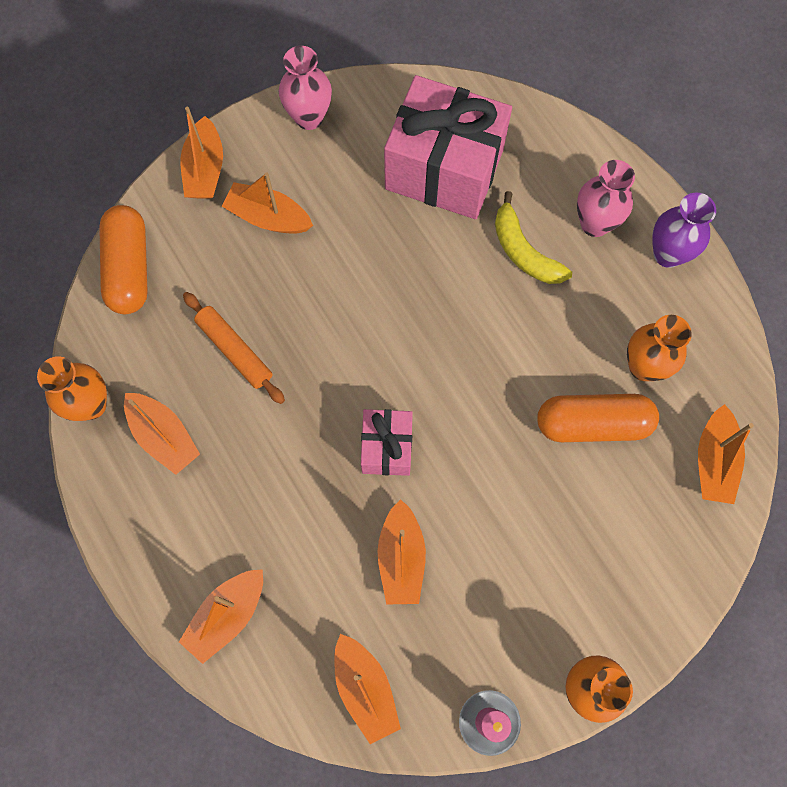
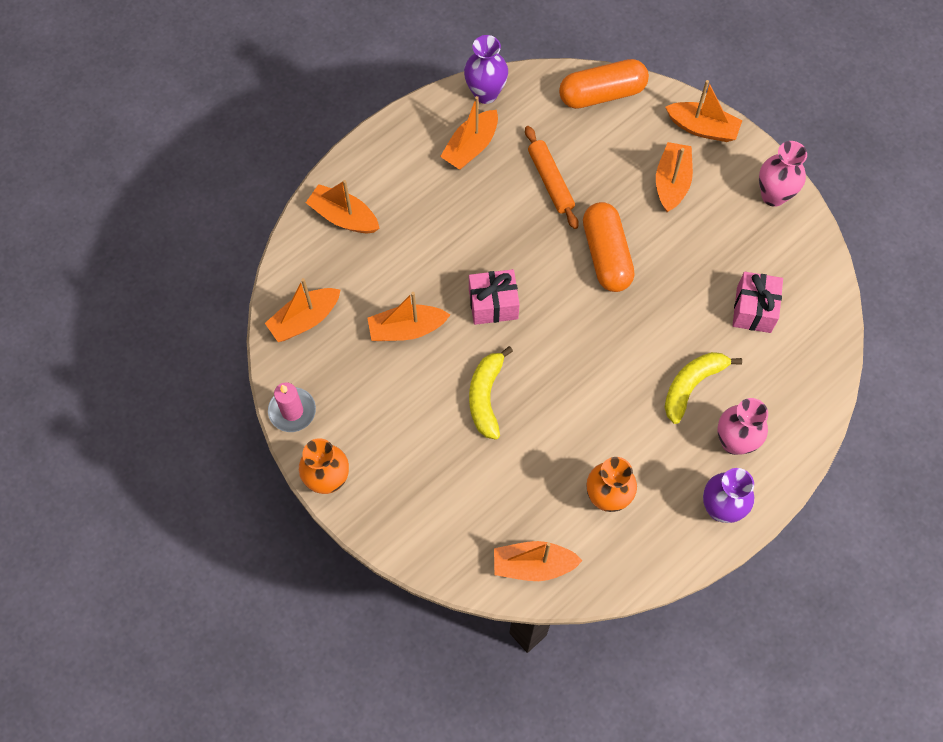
camera: 80 degrees right, 5 degrees down
orange vase [37,356,107,421] -> purple vase [464,35,508,104]
orange boat [180,107,223,199] -> orange boat turned 150 degrees counterclockwise [665,80,743,142]
orange rolling pin [183,292,285,404] -> orange rolling pin turned 60 degrees counterclockwise [525,126,579,229]
pink gift [384,75,512,219] -> pink gift [732,272,783,333], size x0.52
orange capsule [537,394,659,442] -> orange capsule moved to [583,202,635,292]
none -> yellow banana [469,346,513,440]

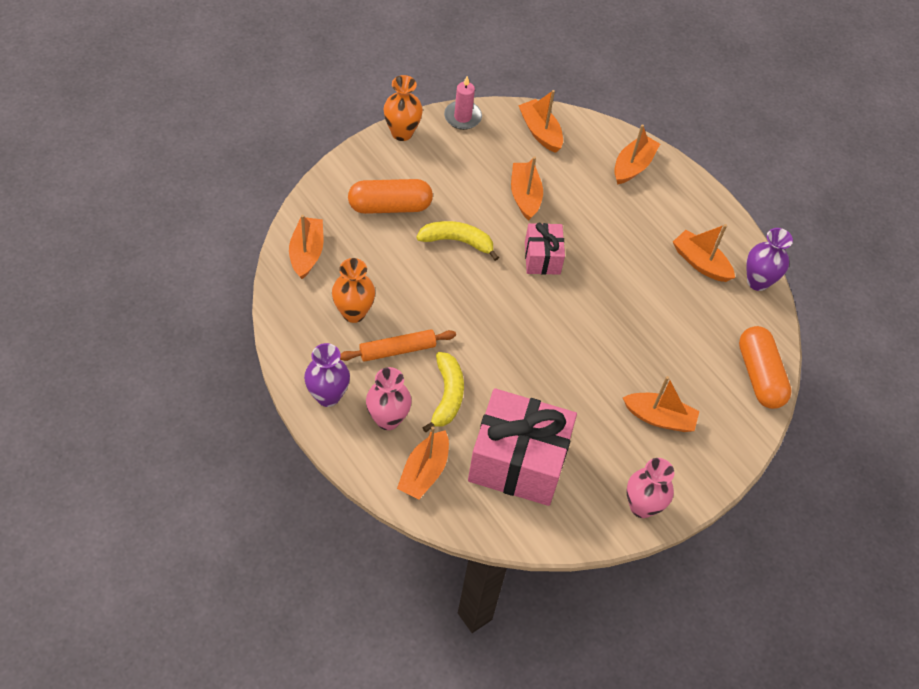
camera: 90 degrees right, 10 degrees down
orange rolling pin [525,126,579,229] -> orange rolling pin moved to [340,329,456,362]
orange capsule [583,202,635,292] -> orange capsule moved to [348,179,433,214]
yellow banana [664,352,742,424] -> yellow banana turned 45 degrees clockwise [423,352,464,432]
orange boat [665,80,743,142] -> orange boat moved to [397,427,449,499]
pink gift [732,272,783,333] -> pink gift [468,388,577,506], size x1.93

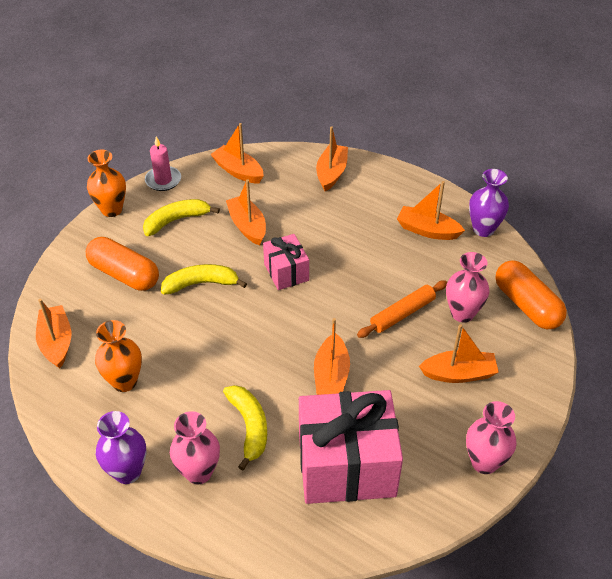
camera: 15 degrees left, 10 degrees down
orange rolling pin [340,329,456,362] -> orange rolling pin moved to [357,280,447,338]
orange capsule [348,179,433,214] -> orange capsule turned 60 degrees clockwise [86,237,159,291]
orange boat [397,427,449,499] -> orange boat moved to [314,318,350,395]
none -> yellow banana [143,199,220,236]
none -> pink vase [446,252,490,322]

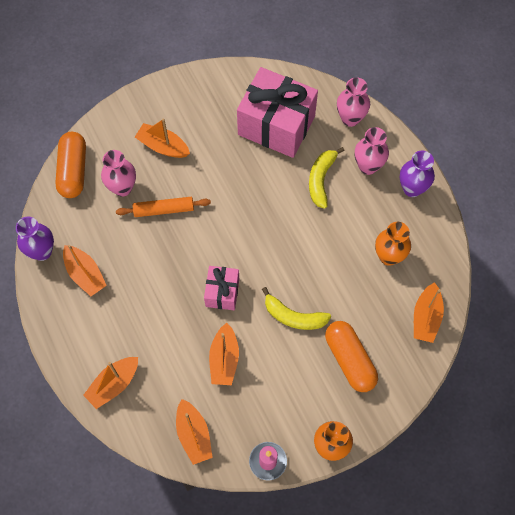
camera: 150 degrees left, 20 degrees up
yellow banana [143,199,220,236] -> none
orange boat [314,318,350,395] -> none
pink vase [466,401,517,474] -> pink vase moved to [337,77,370,127]

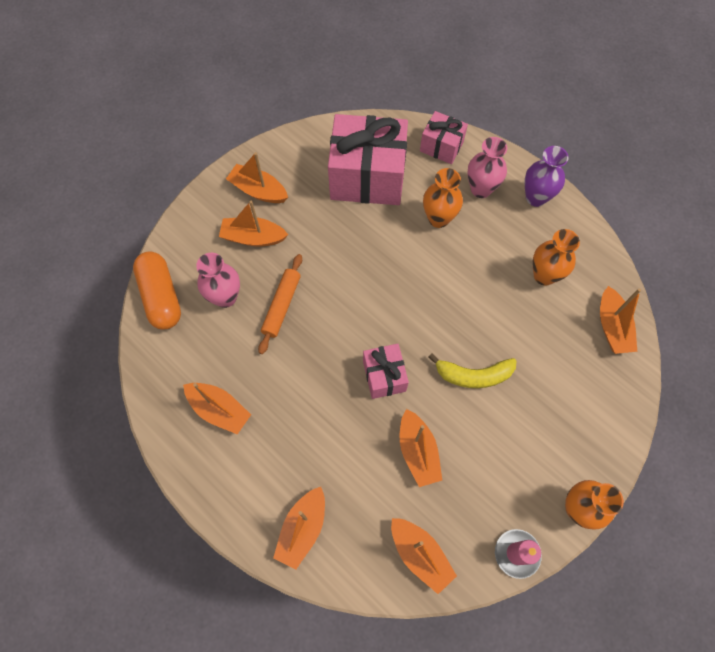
camera: 20 degrees left, 0 degrees up
purple vase [16,217,54,261] -> none
orange rolling pin [116,197,211,217] -> orange rolling pin turned 45 degrees counterclockwise [258,254,302,354]
yellow banana [309,147,344,209] -> orange vase [423,168,463,228]
orange capsule [325,321,378,392] -> none
pink vase [337,77,370,127] -> pink gift [420,111,468,164]
none -> orange boat [226,152,288,203]

